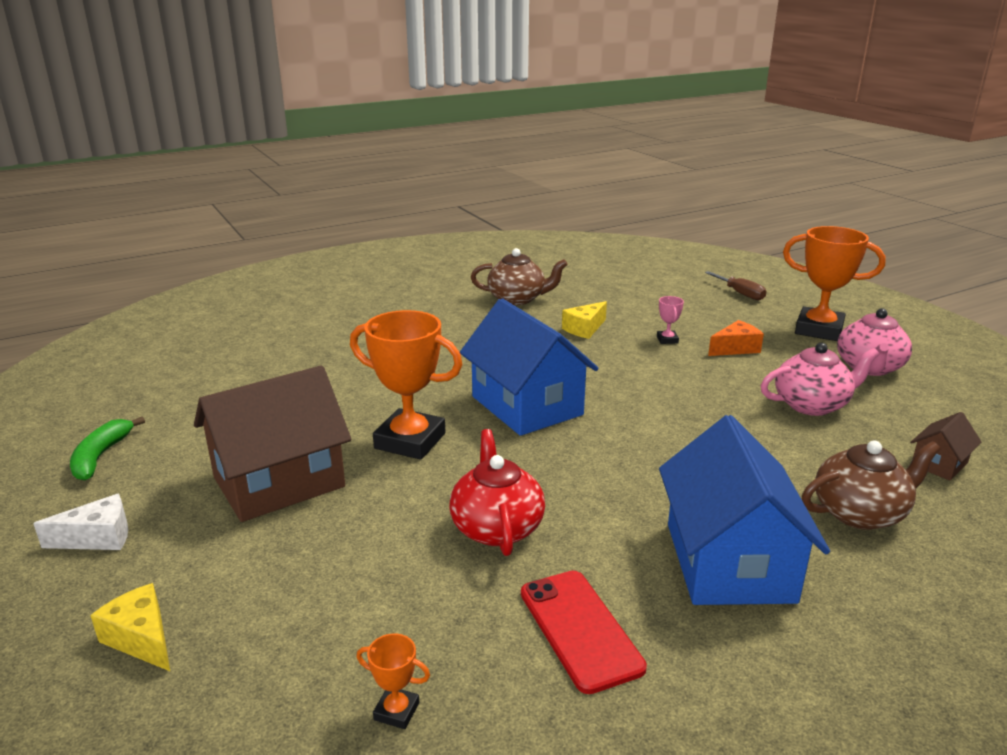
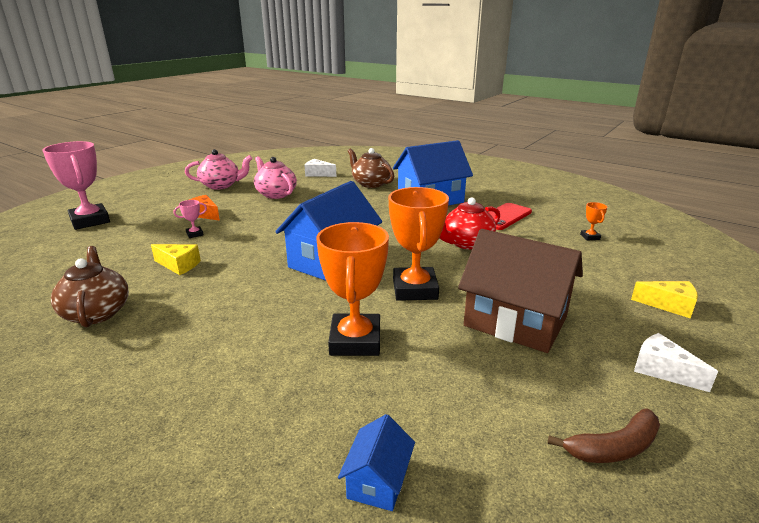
camera: 115 degrees left, 0 degrees up
green banana [70,417,145,481] -> brown banana [548,408,660,463]
yellow cheese [90,583,170,671] -> yellow cheese turned 90 degrees counterclockwise [631,281,698,319]
brown screwdriver [705,271,767,300] -> pink trophy [42,141,110,230]
orange trophy [783,226,886,341] -> orange trophy moved to [317,222,389,356]
brown house [910,412,981,481] -> white cheese [305,159,337,177]
none -> blue house [338,414,415,511]

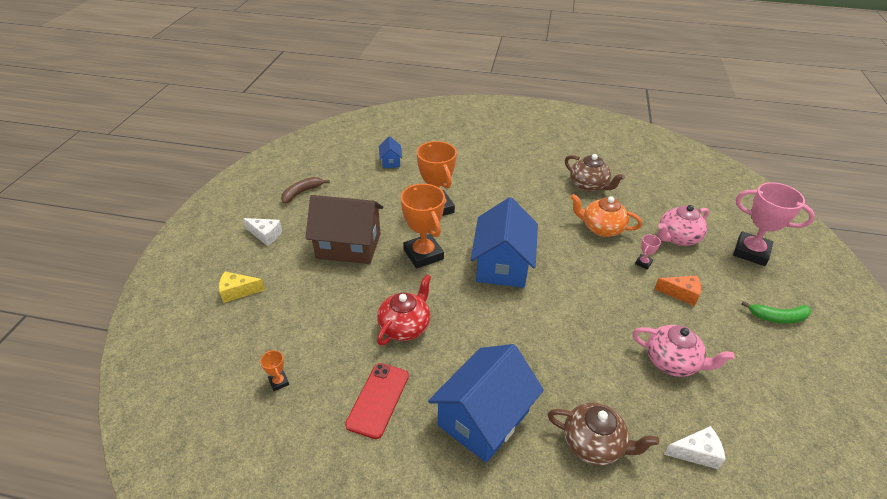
camera: 155 degrees right, 15 degrees up
yellow cheese [151,244,201,275] -> orange teapot [570,194,642,237]
pink teapot [185,149,253,190] -> pink teapot moved to [658,205,709,246]
none -> green banana [741,301,812,324]

